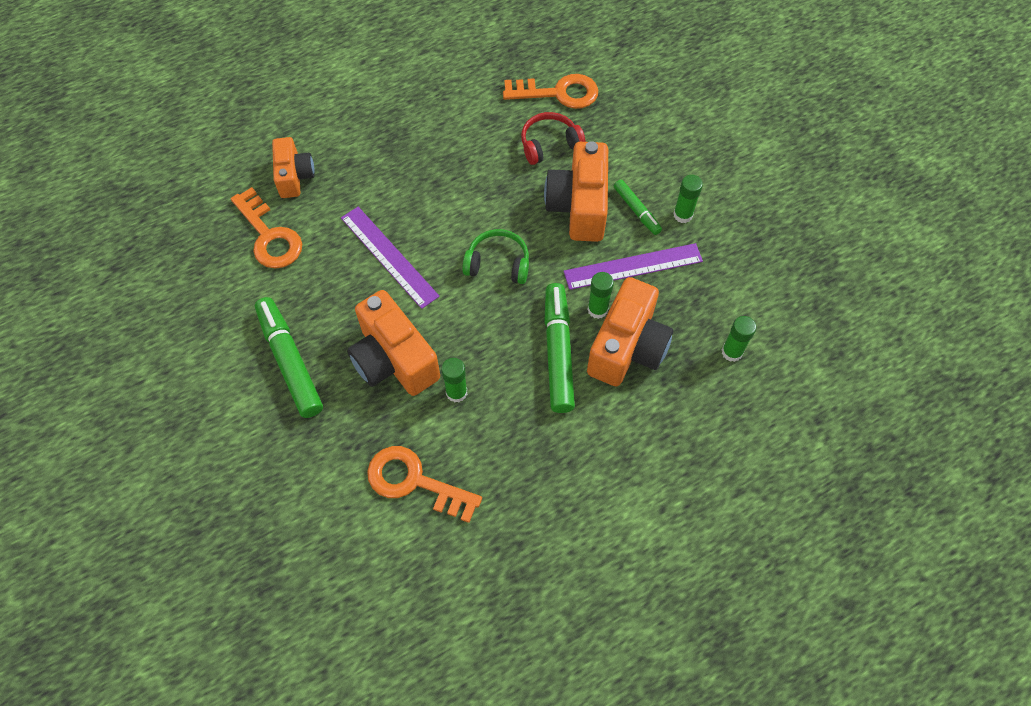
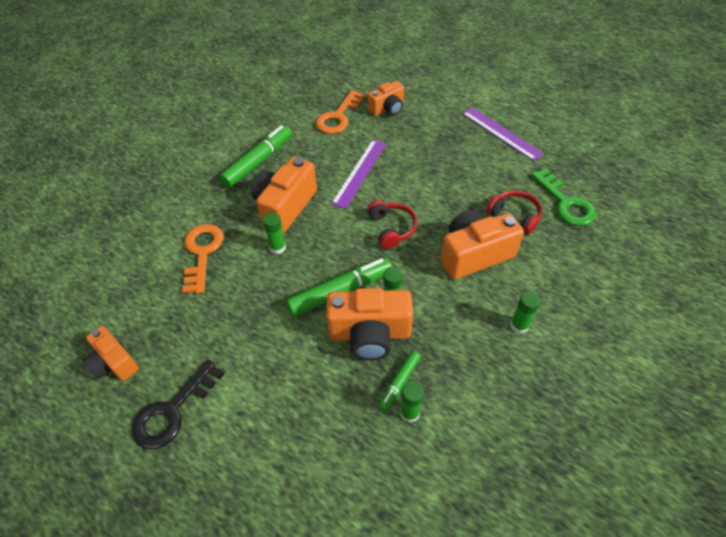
camera: 65 degrees right, 10 degrees down
green headphones [462,229,529,284] -> red headphones [367,200,417,249]
orange key [503,74,598,109] -> green key [531,168,596,226]
purple ruler [564,243,703,290] -> purple ruler moved to [462,107,544,161]
green marker [614,180,662,235] -> green marker moved to [378,351,421,412]
none -> orange camera [82,326,139,381]
none -> black key [132,359,225,449]

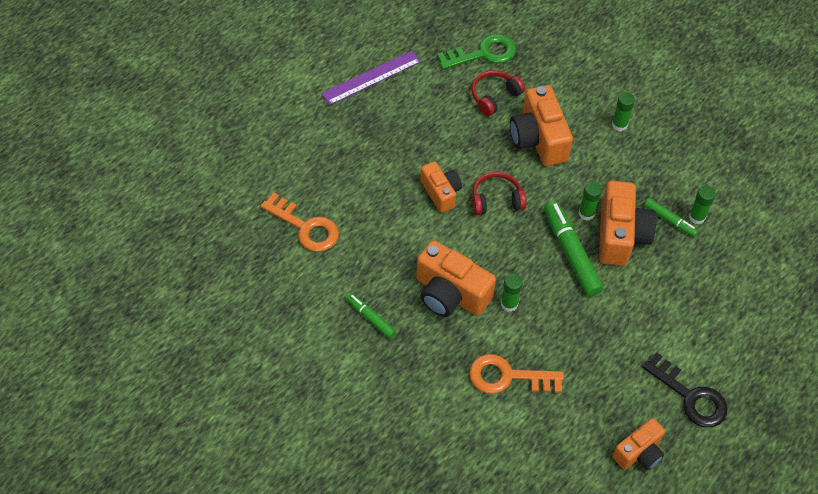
camera: 85 degrees left, 5 degrees up
green marker [219,125,292,188] -> green marker [346,293,396,339], size x0.56
purple ruler [331,140,387,209] -> none
orange camera [368,81,404,116] -> orange camera moved to [420,161,462,213]

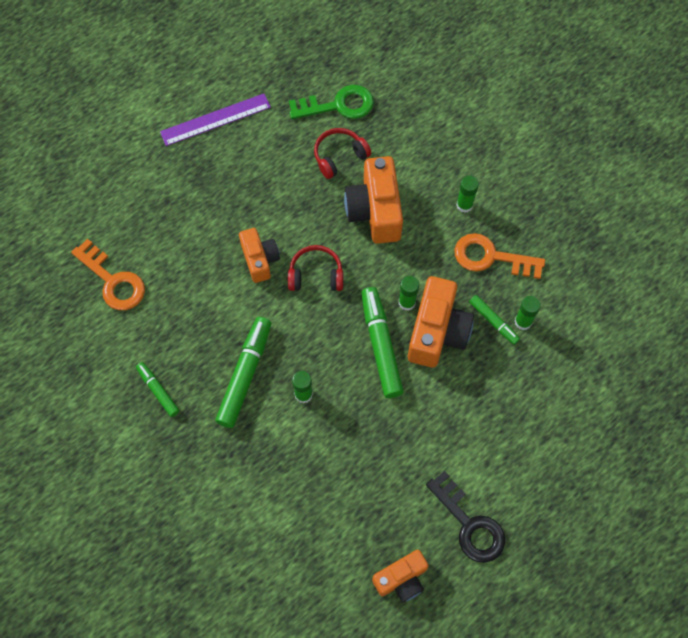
camera: 10 degrees right, 10 degrees up
orange camera [416,240,496,317] -> green marker [215,317,271,428]
orange key [469,354,564,394] -> orange key moved to [454,233,545,279]

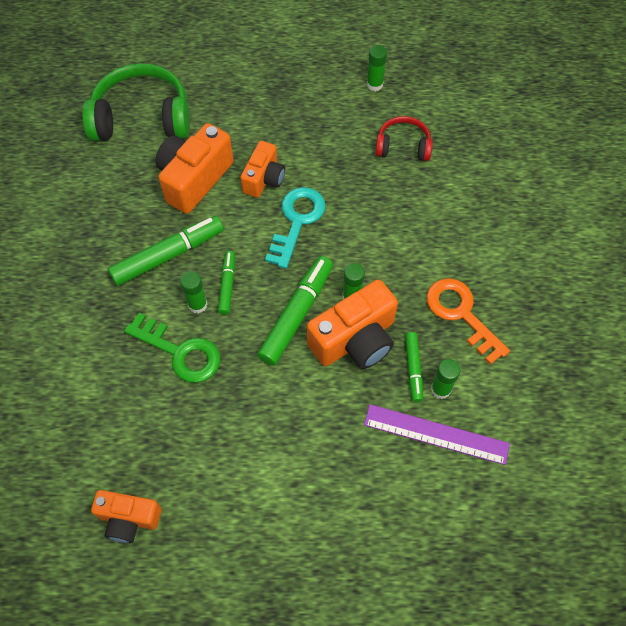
camera: 40 degrees right, 5 degrees down
orange key [71,238,145,310] -> green headphones [82,63,190,141]
green marker [136,362,179,417] -> green marker moved to [218,251,235,315]
purple ruler [160,94,271,146] -> purple ruler moved to [364,404,510,465]
red headphones [288,245,343,291] -> turquoise key [265,187,326,269]
green key [289,85,374,119] -> green key moved to [124,313,220,383]
orange camera [344,156,403,244] -> orange camera moved to [155,123,234,214]
black key [426,471,505,563] -> none
green glue stick [456,176,479,213] -> green glue stick moved to [367,45,387,91]

